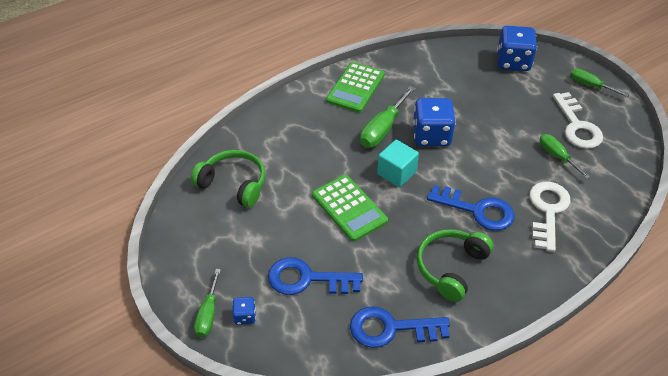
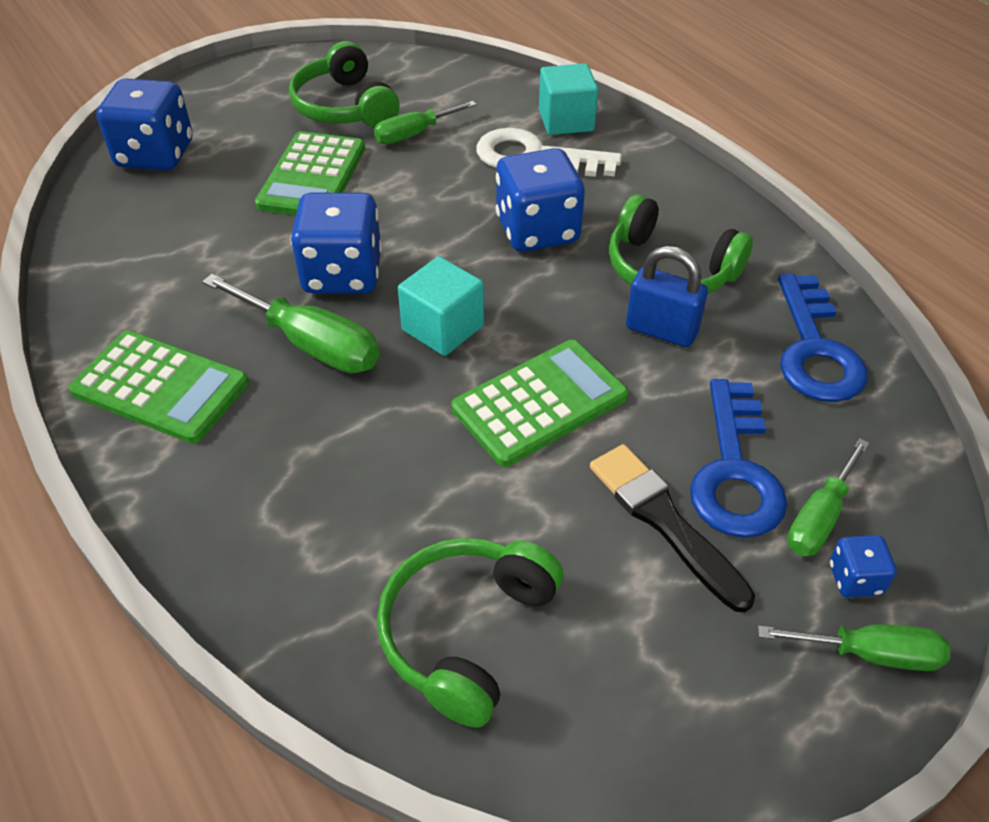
camera: 90 degrees left, 0 degrees up
blue key [427,185,514,231] -> blue dice [496,148,585,252]
white key [553,92,603,149] -> green headphones [289,41,399,128]
green screwdriver [570,69,629,97] -> green screwdriver moved to [787,438,869,556]
none -> green calculator [255,131,365,215]
none -> turquoise cube [539,63,598,135]
none -> black brush [590,444,755,612]
none -> blue padlock [626,246,708,347]

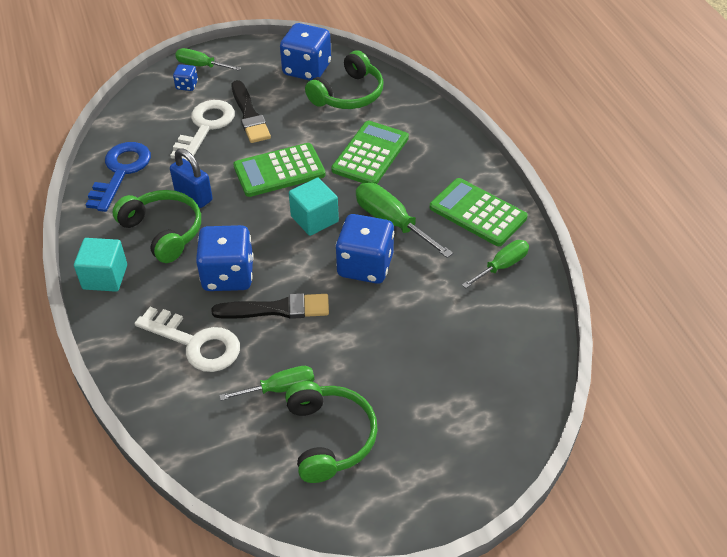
camera: 165 degrees left, 0 degrees up
blue dice [96,78,192,171] -> blue dice moved to [280,23,331,81]
green calculator [255,131,365,215] -> green calculator moved to [331,121,409,184]
turquoise cube [539,63,598,135] -> turquoise cube moved to [74,238,127,292]
blue key [690,379,787,538] -> white key [170,100,235,162]
green screwdriver [787,438,869,556] -> green screwdriver moved to [462,240,529,288]
none -> black brush [211,293,329,319]

